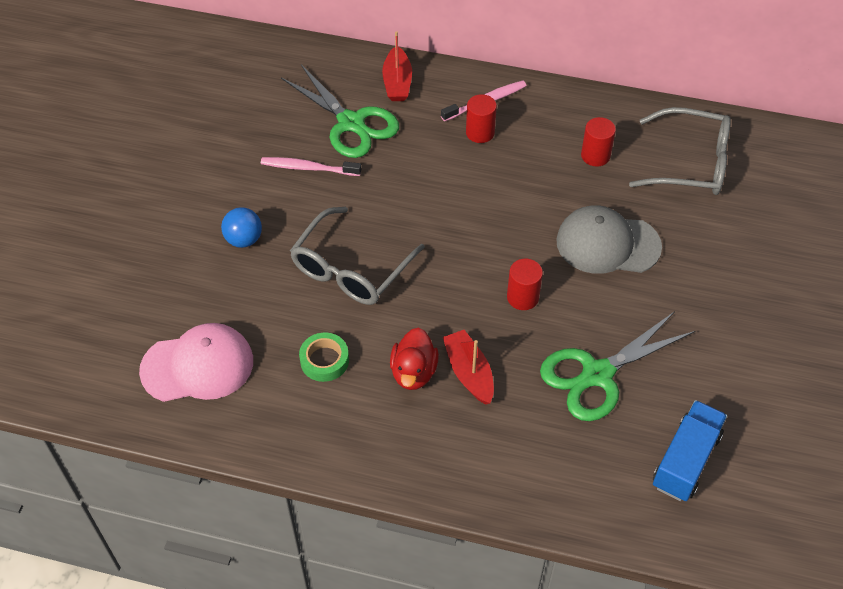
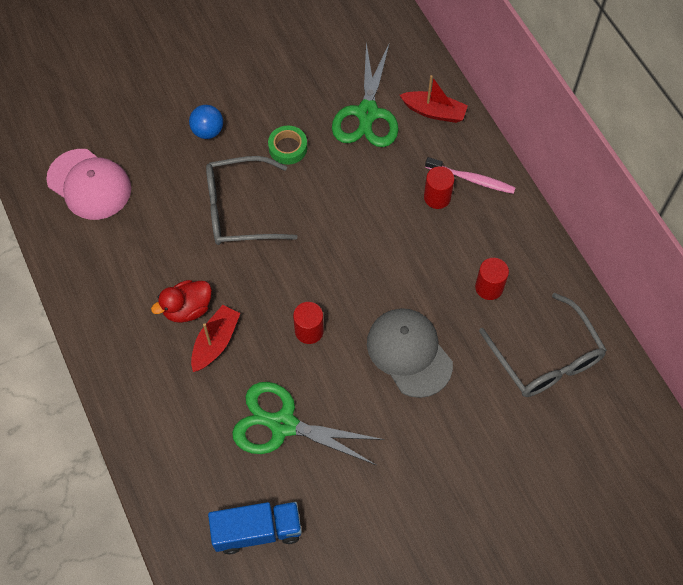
camera: 50 degrees right, 10 degrees up
pink toothbrush [261,157,361,176] -> none
green tape [299,333,349,382] -> green tape moved to [268,125,307,165]
red boat [382,31,412,101] -> red boat turned 120 degrees counterclockwise [400,75,468,123]

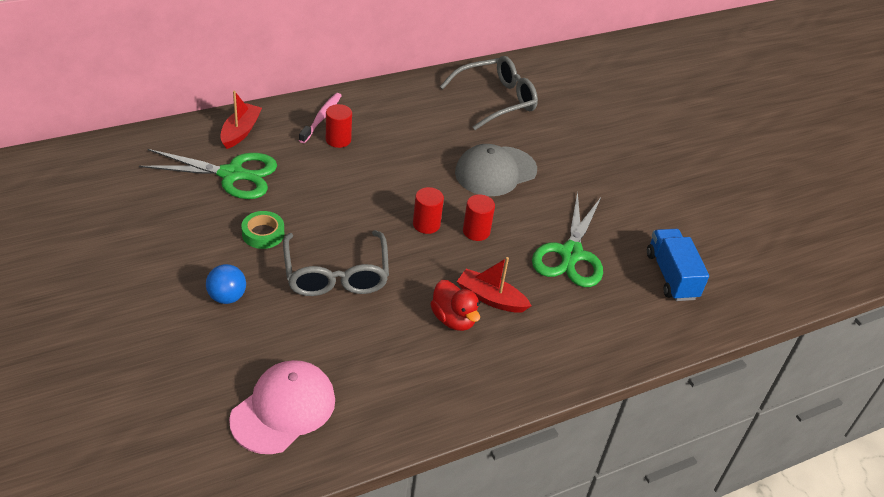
camera: 95 degrees left, 20 degrees down
red cylinder [475,258,509,300] -> red cylinder moved to [413,187,444,234]

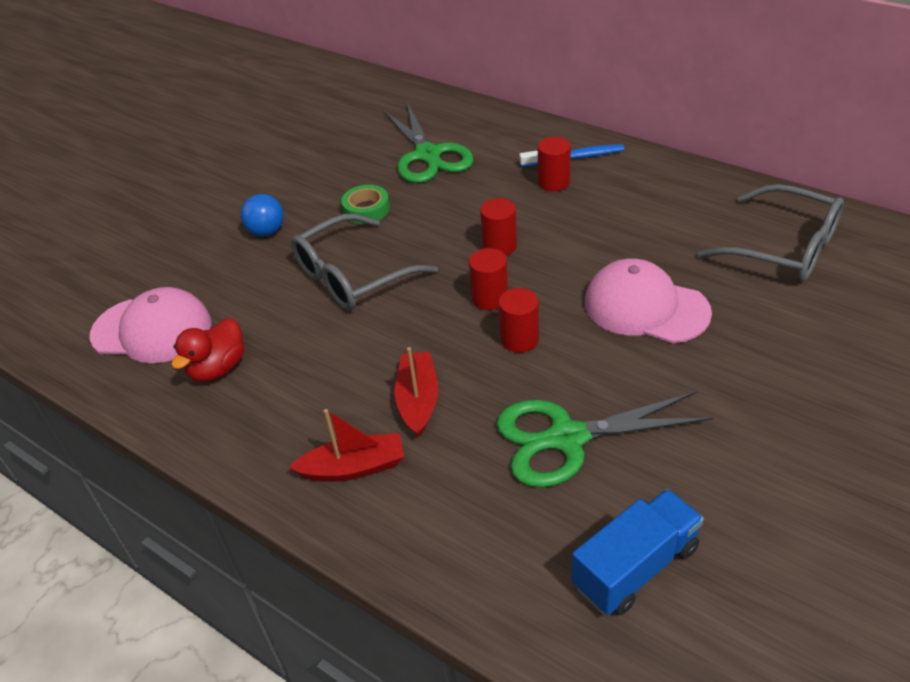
camera: 70 degrees right, 0 degrees up
red boat [220,91,262,149] -> red boat moved to [289,409,404,482]
pink toothbrush [299,93,342,143] -> blue toothbrush [519,144,624,167]
red duck [430,280,480,331] -> red duck moved to [171,318,244,382]
grey cap [455,144,537,196] -> pink cap [585,258,712,343]
none -> red cylinder [480,198,517,256]

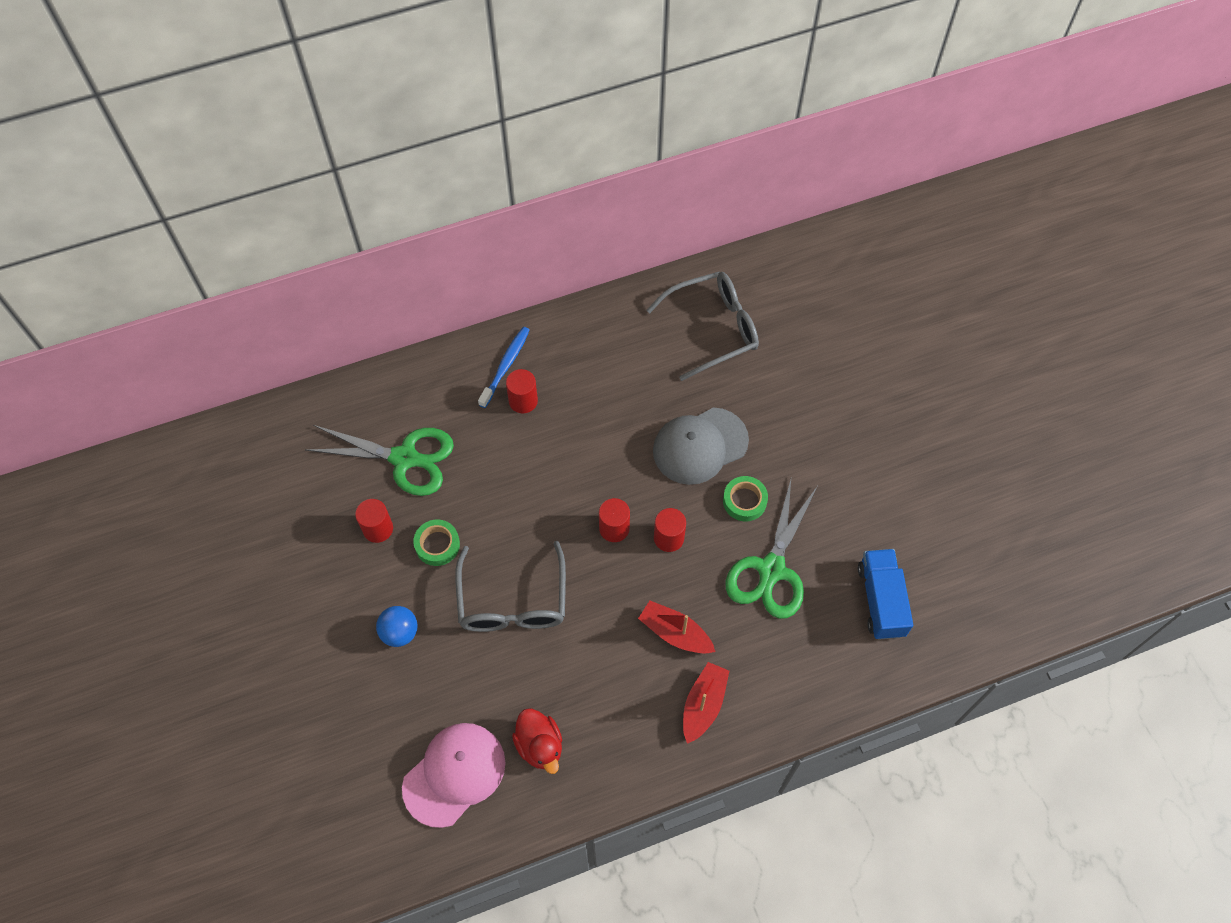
camera: 60 degrees left, 20 degrees up
red cylinder [480,198,517,256] -> red cylinder moved to [355,499,393,543]
pink cap [585,258,712,343] -> grey cap [653,407,749,485]
none -> green tape [723,476,768,521]

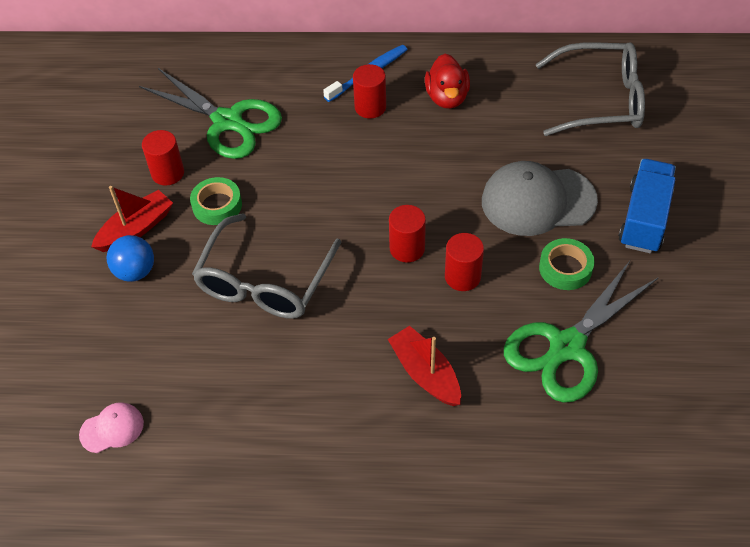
camera: 25 degrees right, 10 degrees down
pink cap [402,723,505,828] -> pink cap [79,402,144,453], size x0.48
red duck [512,708,562,774] -> red duck moved to [425,54,470,109]
red boat [683,662,729,744] -> red boat moved to [91,186,173,252]
blue truck [858,549,913,640] -> blue truck moved to [618,159,676,253]

